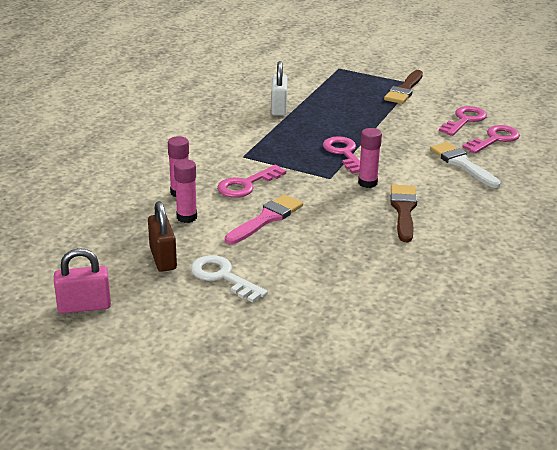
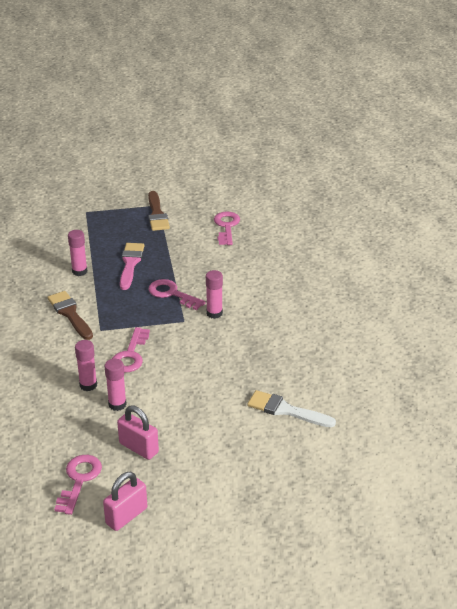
camera: 35 degrees left, 5 degrees up
brown padlock [148,201,177,272] -> pink padlock [117,405,159,460]
white key [191,255,268,303] -> none
pink brush [225,194,303,244] -> pink brush moved to [120,243,144,290]
white padlock [271,61,288,116] -> pink glue stick [68,230,87,276]
brown brush [390,185,417,242] -> brown brush moved to [47,291,93,340]
white brush [430,142,501,188] -> white brush moved to [247,390,336,427]
pink key [462,125,520,154] -> pink key moved to [54,455,102,515]

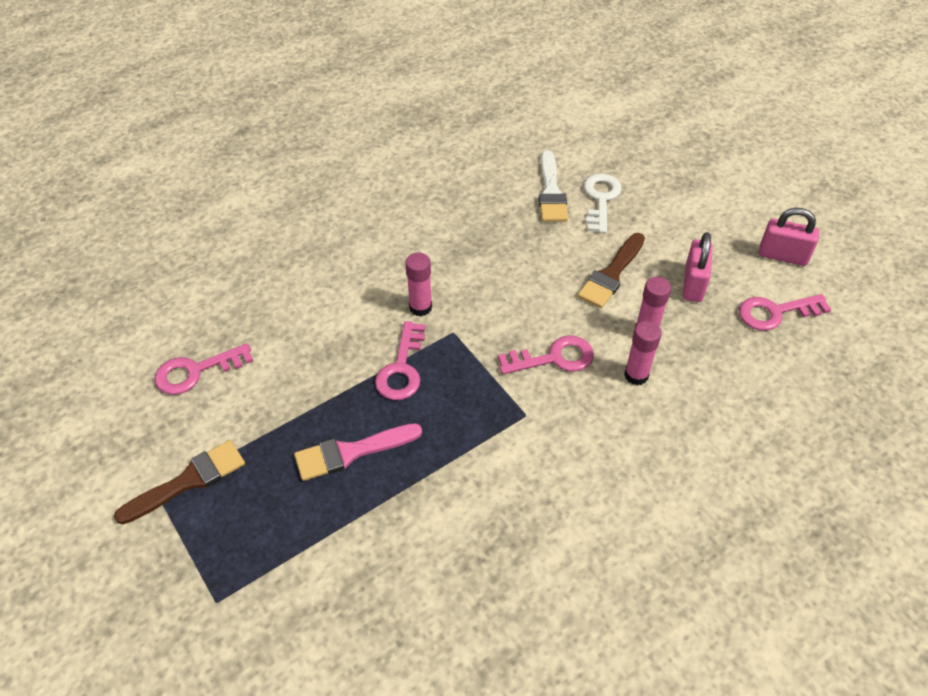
camera: 115 degrees left, 15 degrees up
brown brush [47,291,93,340] -> brown brush moved to [578,233,645,308]
pink glue stick [68,230,87,276] -> none
none -> white key [584,173,621,233]

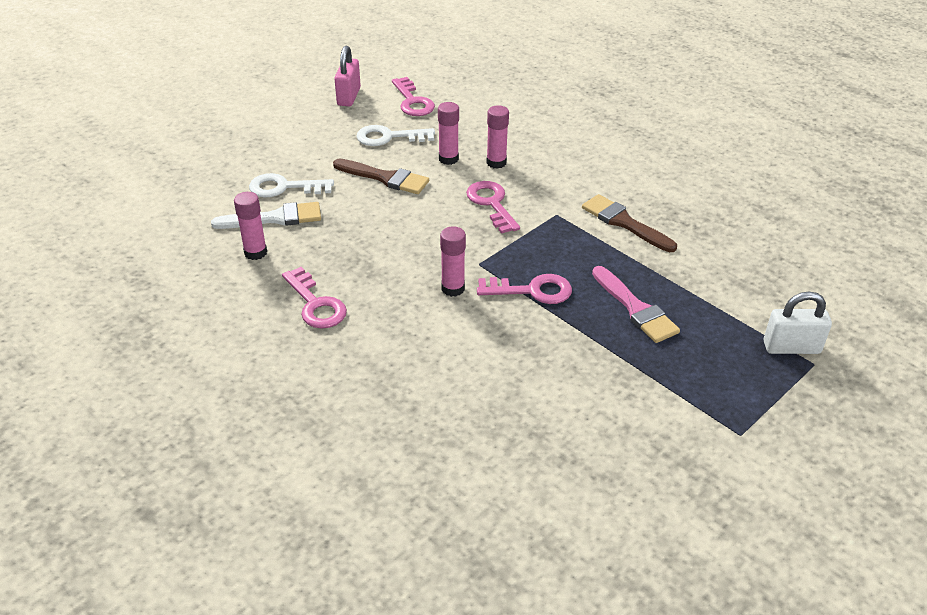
camera: 100 degrees left, 10 degrees down
brown brush [114,440,245,524] -> brown brush moved to [582,194,677,252]
pink key [155,343,253,395] -> pink key moved to [282,267,347,329]
pink padlock [683,232,713,302] -> white key [356,125,435,146]
none -> pink glue stick [234,192,267,260]
none -> white padlock [764,291,832,354]

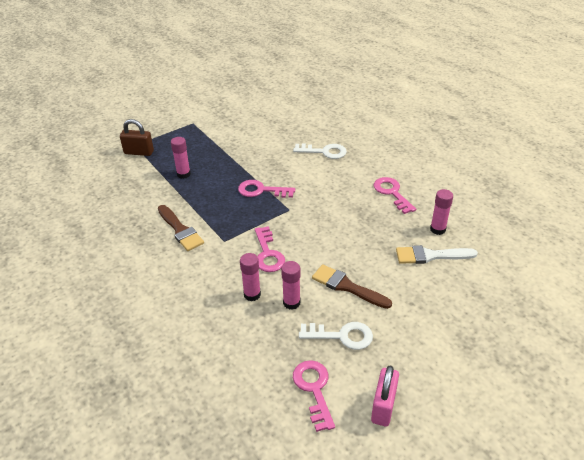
camera: 170 degrees left, 0 degrees up
white key [249,173,334,198] -> white key moved to [293,144,347,159]
pink glue stick [440,226,466,297] -> pink glue stick moved to [171,137,191,179]
pink brush [592,266,680,343] -> none
white padlock [764,291,832,354] -> brown padlock [120,119,154,156]

